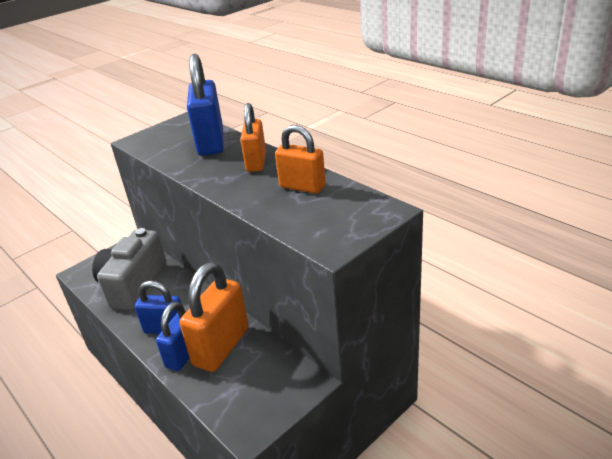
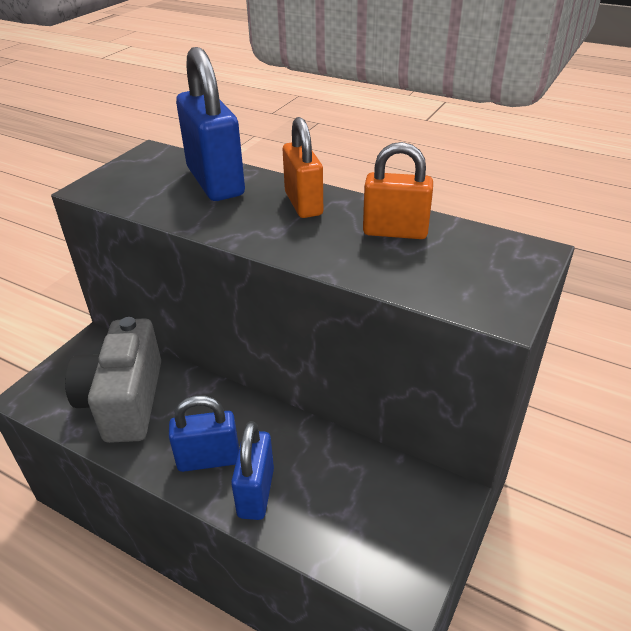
camera: 20 degrees left, 5 degrees up
orange padlock [180,262,249,372] -> none

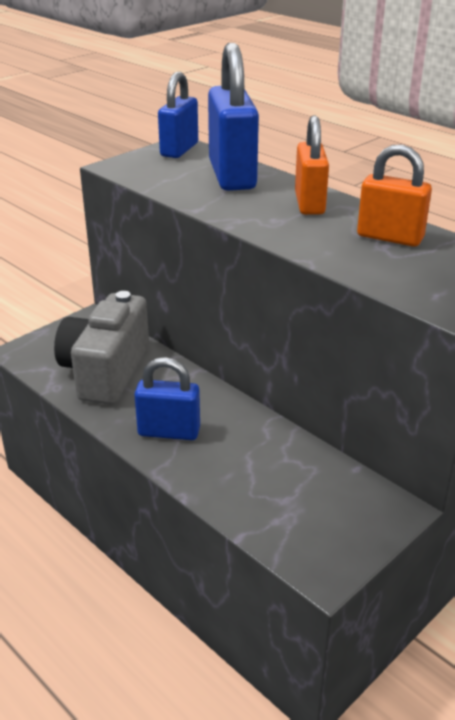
camera: 15 degrees right, 5 degrees down
blue padlock [231,421,274,520] -> blue padlock moved to [158,72,198,158]

